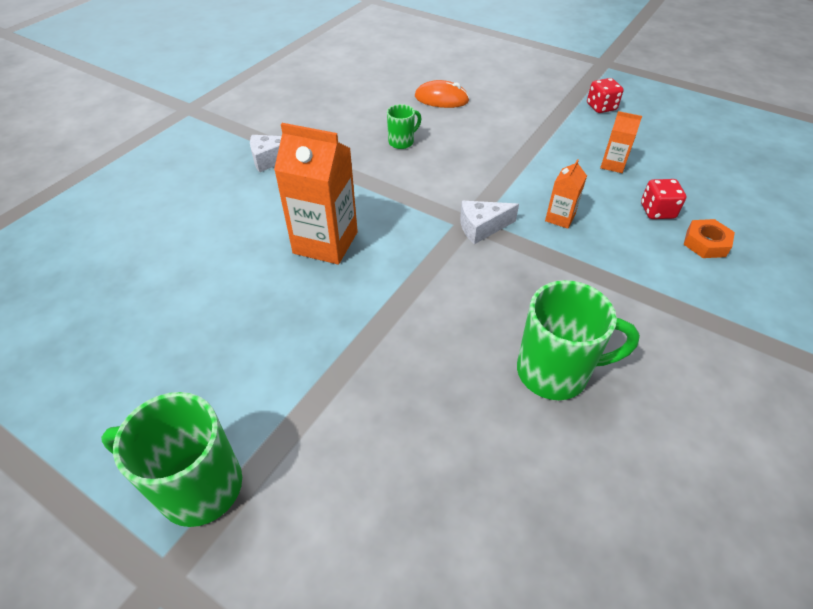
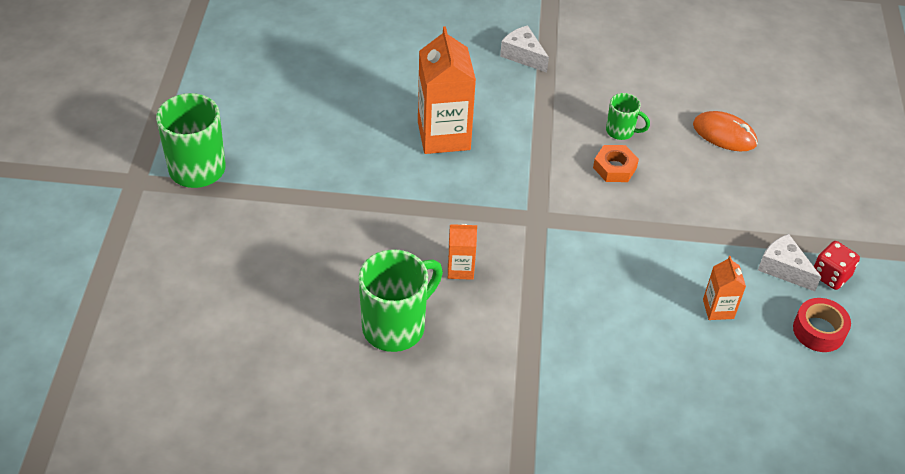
camera: 60 degrees right, 0 degrees up
orange mouse [415,80,470,108] -> orange mouse turned 45 degrees counterclockwise [693,111,758,151]
white cheese [460,201,519,244] -> white cheese moved to [758,234,821,291]
green mug [517,280,640,400] -> green mug turned 105 degrees counterclockwise [358,249,443,352]
orange carton [545,159,587,229] -> orange carton moved to [448,224,477,280]
red dice [641,179,686,219] -> none
orange nut [684,219,735,258] -> orange nut moved to [593,145,639,182]
none -> red tape [793,298,851,352]

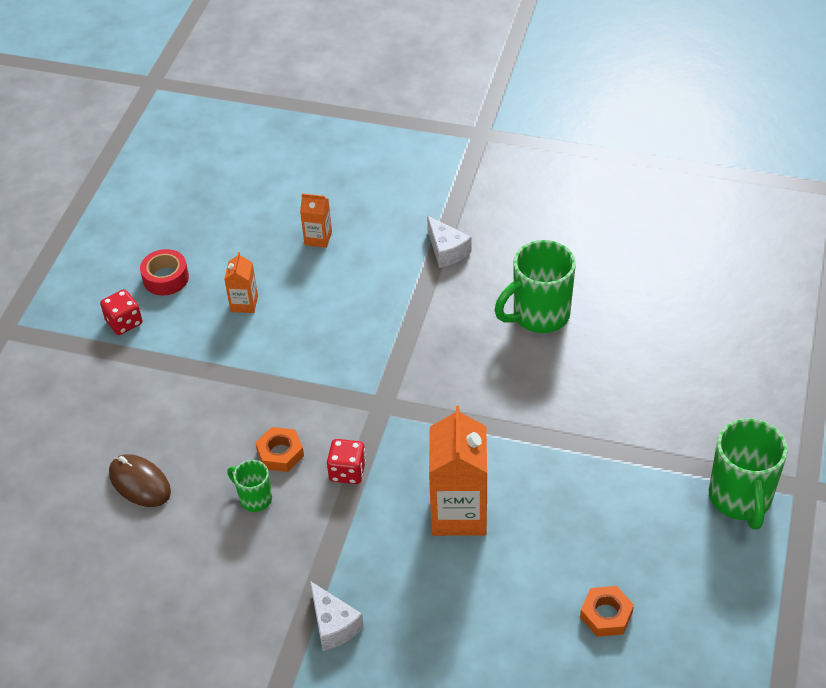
camera: 165 degrees left, 0 degrees up
orange carton [448,224,477,280] -> orange carton moved to [300,193,332,248]
orange mouse [693,111,758,151] -> brown mouse [109,454,171,507]
white cheese [758,234,821,291] -> white cheese moved to [427,216,472,268]
none -> red dice [327,439,366,484]
none -> orange nut [580,586,634,637]

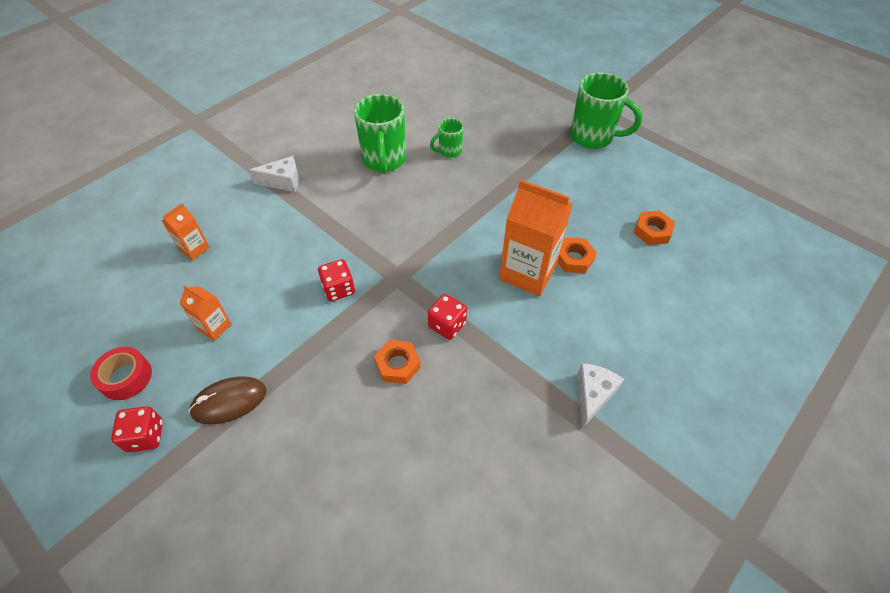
camera: 65 degrees left, 5 degrees up
brown mouse [109,454,171,507] -> brown mouse moved to [189,376,266,425]
green mug [227,460,272,512] -> green mug moved to [430,118,463,158]
white cheese [310,581,364,651] -> white cheese turned 60 degrees counterclockwise [577,363,624,429]
none -> red dice [318,259,355,301]
none -> orange nut [557,237,597,273]

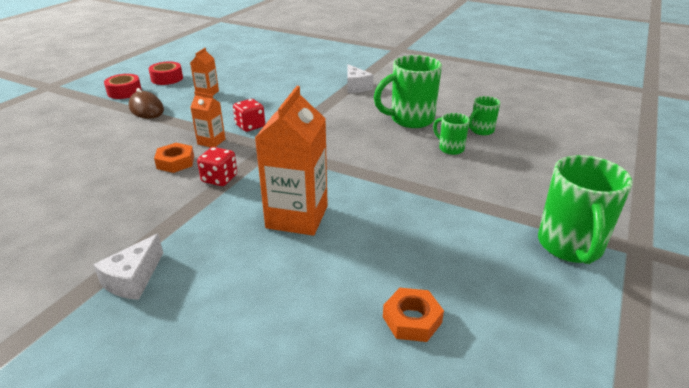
camera: 75 degrees right, 20 degrees down
red dice [111,406,163,452] -> red tape [104,74,142,99]
orange carton [162,203,210,260] -> orange carton moved to [191,92,225,147]
orange nut [557,237,597,273] -> none
white cheese [577,363,624,429] -> white cheese turned 105 degrees clockwise [93,234,163,300]
none -> green mug [469,96,500,135]

